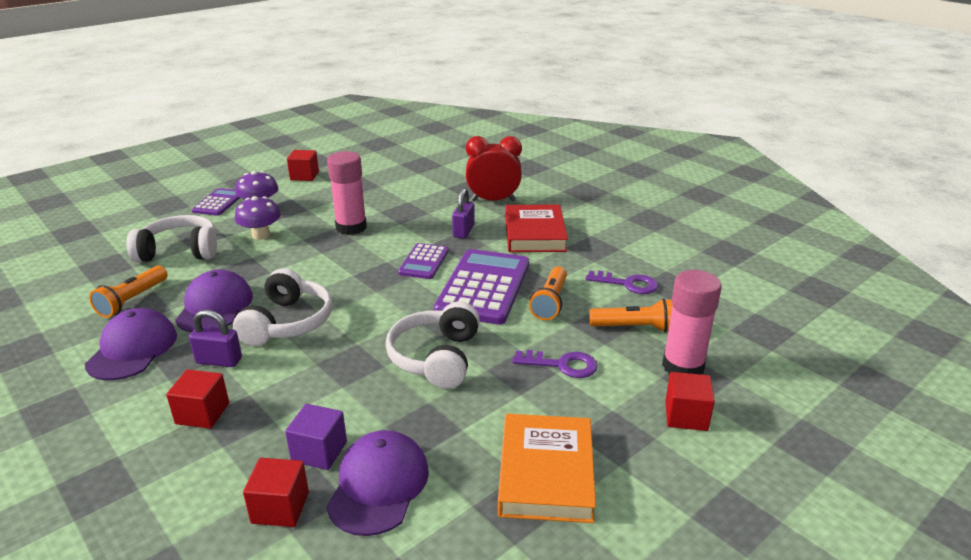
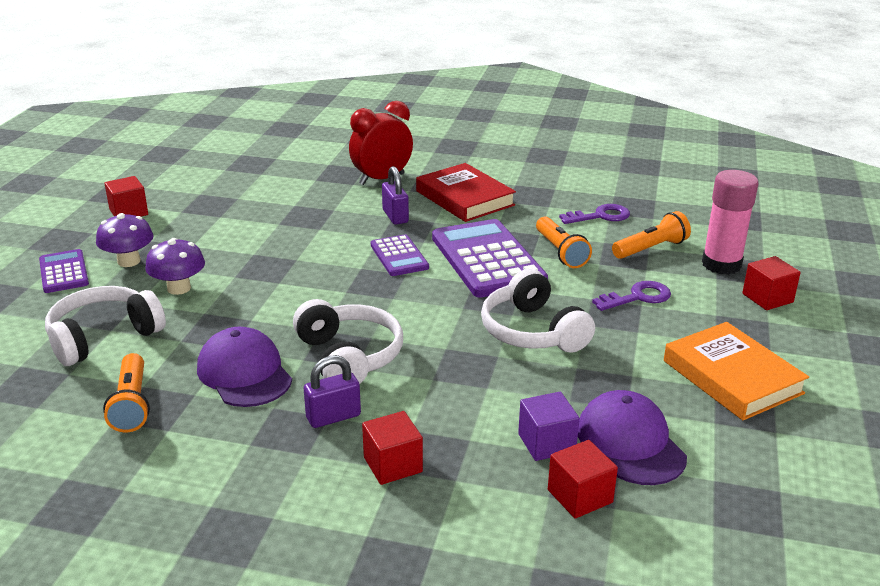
camera: 35 degrees left, 0 degrees up
purple cap [85,308,177,380] -> none
pink glue stick [327,151,367,235] -> none

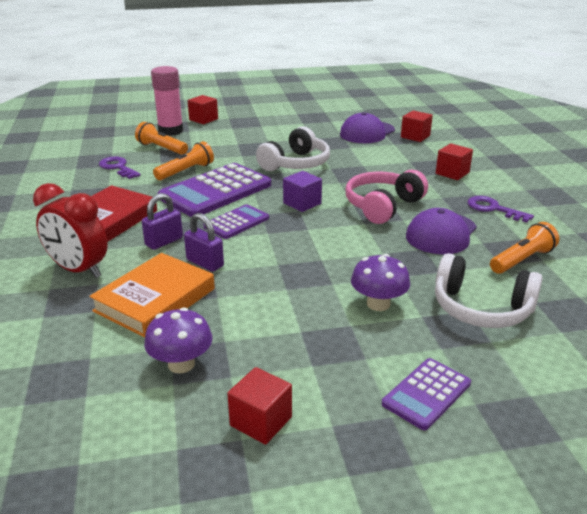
camera: 115 degrees left, 0 degrees up
purple mushroom [96,213,154,267] -> purple mushroom moved to [144,307,213,373]
white headphones [293,299,403,384] -> pink headphones [345,170,428,224]
purple padlock [304,355,361,428] -> purple padlock moved to [184,213,224,272]
purple cube [518,392,580,461] -> purple cube moved to [283,171,322,212]
purple key [592,281,671,311] -> purple key moved to [467,196,534,222]
orange book [664,322,809,421] -> orange book moved to [89,253,215,338]

